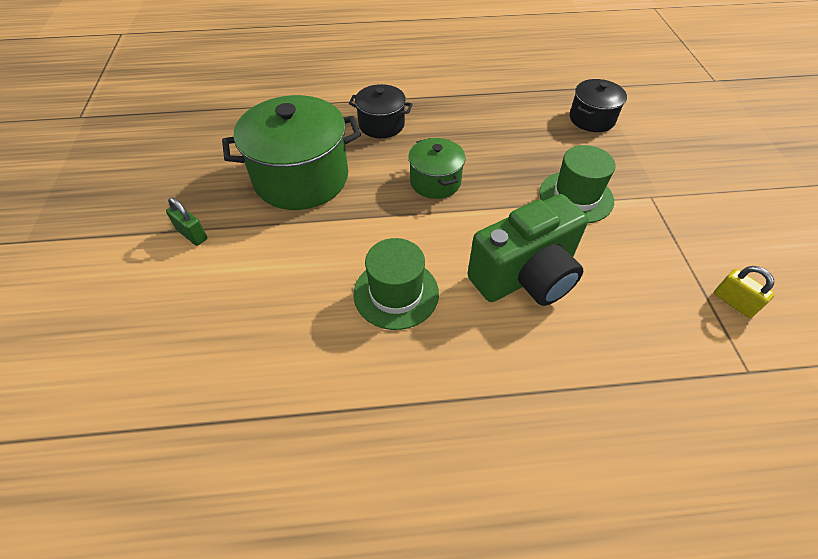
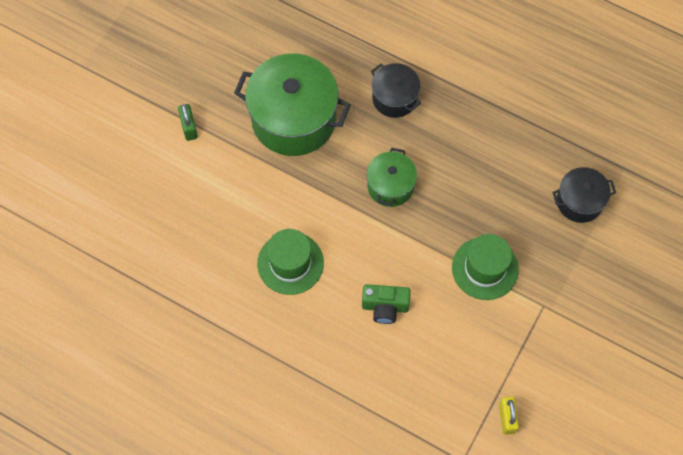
camera: 35 degrees right, 15 degrees up
green camera [468,194,588,306] -> green camera [362,284,411,324], size x0.54

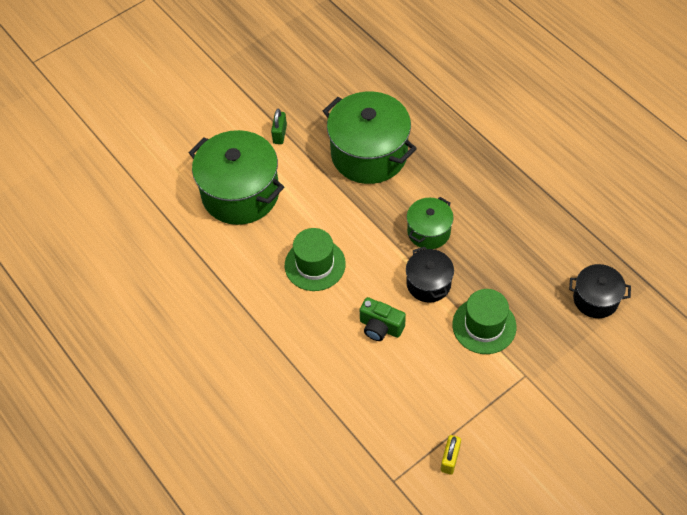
camera: 25 degrees right, 10 degrees down
black pot [371,63,421,118] -> black pot moved to [406,247,454,303]
none -> green pot [189,130,284,225]

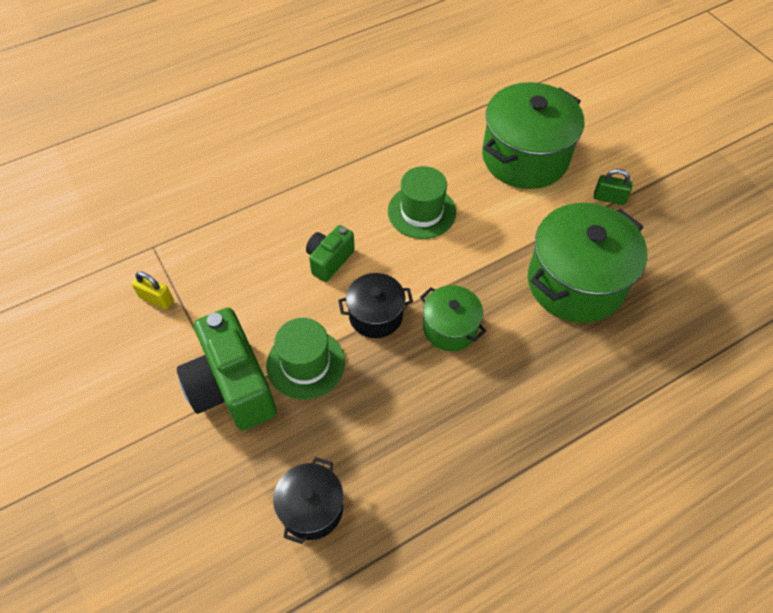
camera: 95 degrees right, 0 degrees up
none -> green camera [177,308,277,431]

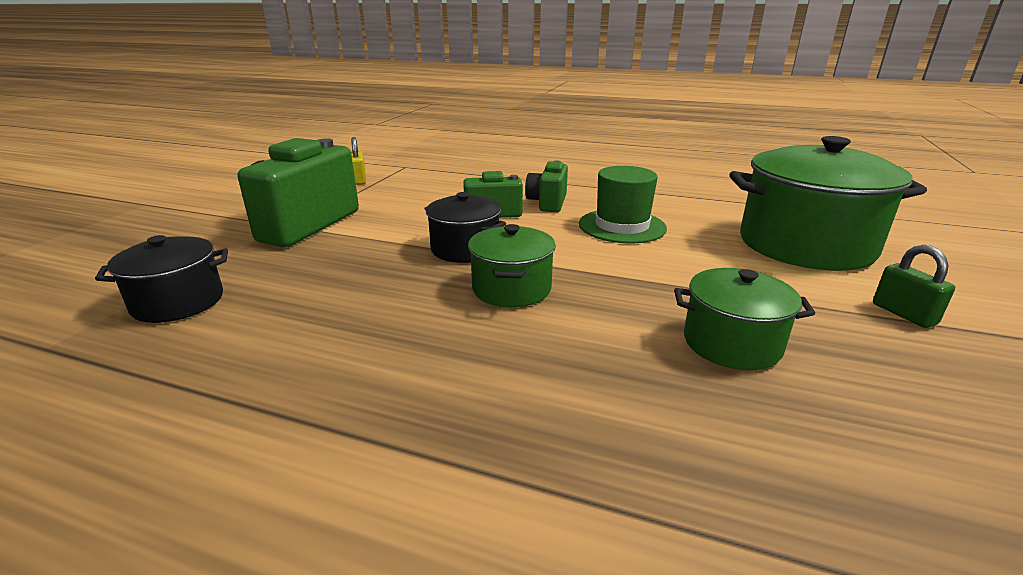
camera: 50 degrees right, 30 degrees down
green hat [266,318,345,399] -> none
green pot [528,203,647,323] -> green pot [674,268,815,370], size x0.54
none -> green camera [525,161,568,212]

